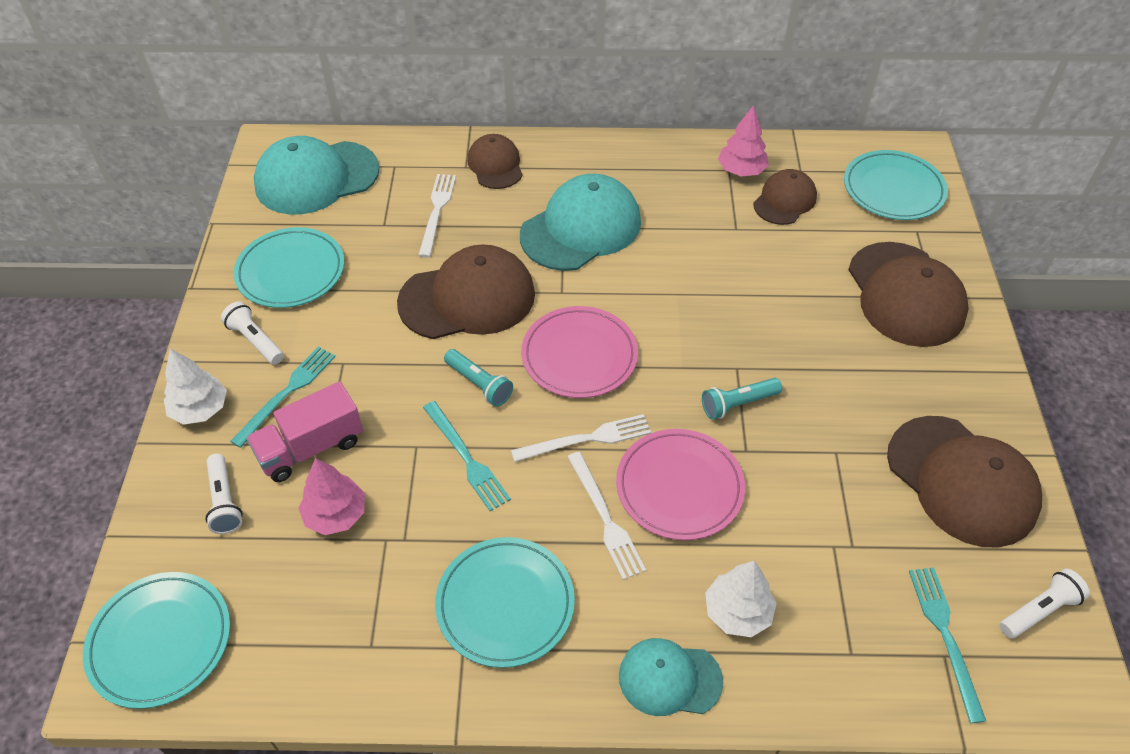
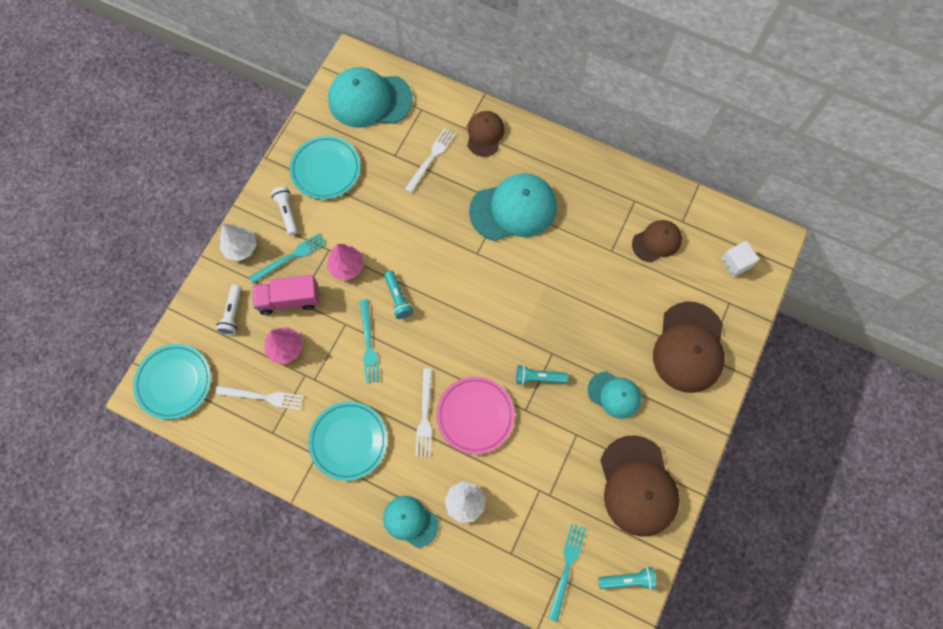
camera: 25 degrees right, 20 degrees up
brown cap [397,244,535,339] -> none
white fork [511,414,651,462] -> white fork moved to [215,386,304,410]
pink plate [521,306,638,398] -> none
pink tree [718,105,769,176] -> pink tree moved to [327,244,364,281]
turquoise plate [844,150,948,220] -> white cube [721,241,759,277]
white flashlight [999,569,1090,639] -> turquoise flashlight [598,567,656,590]
none -> turquoise cap [588,371,641,419]

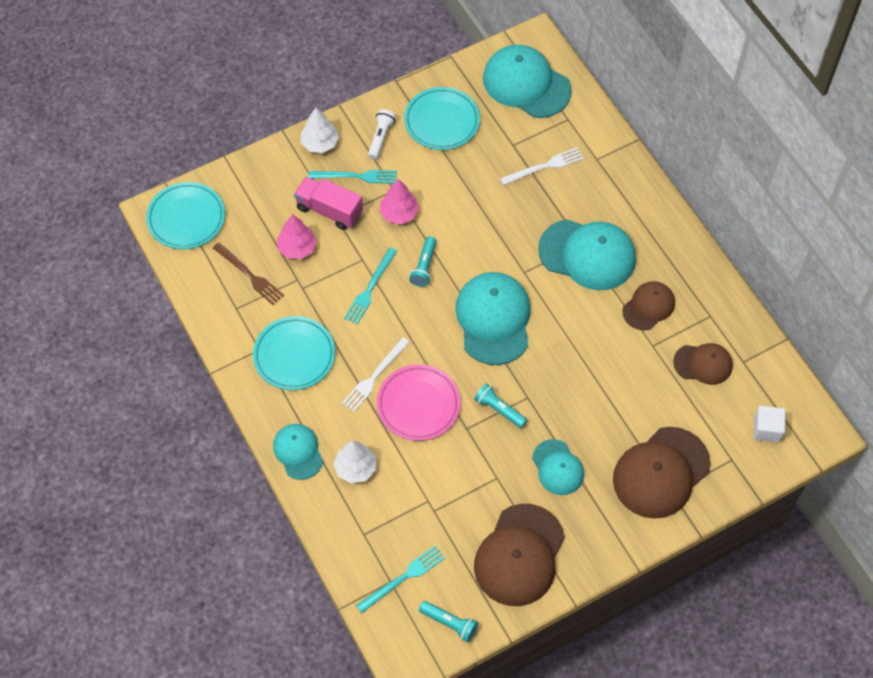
camera: 35 degrees right, 10 degrees down
white fork [215,386,304,410] -> brown fork [213,242,284,305]
white flashlight [216,285,241,335] -> none
brown cap [467,111,505,157] -> brown cap moved to [622,281,675,330]
none -> turquoise cap [455,272,531,365]

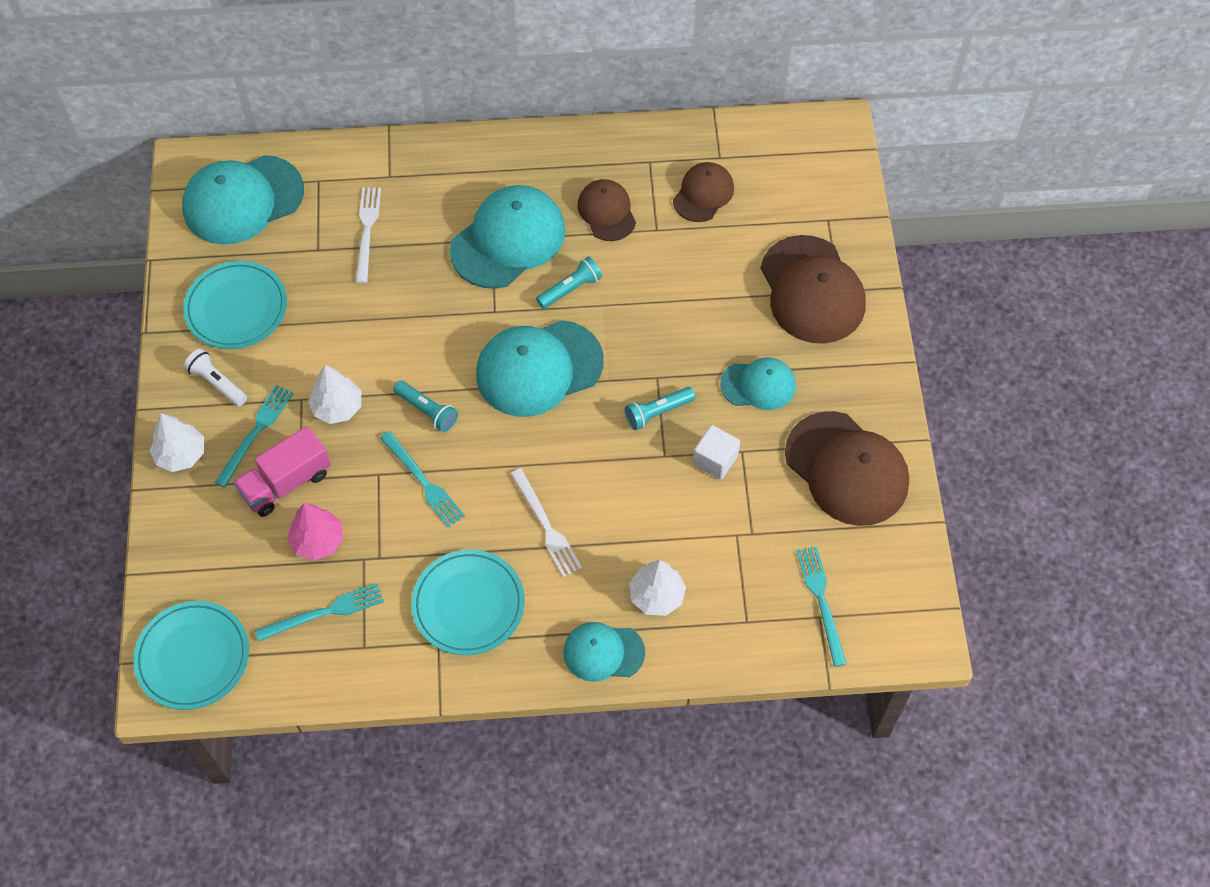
camera: 65 degrees left, 0 degrees up
brown fork [213,242,284,305] -> turquoise fork [255,583,384,641]
pink plate [377,364,461,441] -> none
pink tree [380,179,419,224] -> white tree [308,365,361,424]
turquoise flashlight [419,601,478,642] -> turquoise flashlight moved to [536,256,602,309]
turquoise cap [455,272,531,365] -> turquoise cap turned 45 degrees counterclockwise [476,320,604,417]
white cube [753,406,786,443] -> white cube moved to [693,425,740,480]

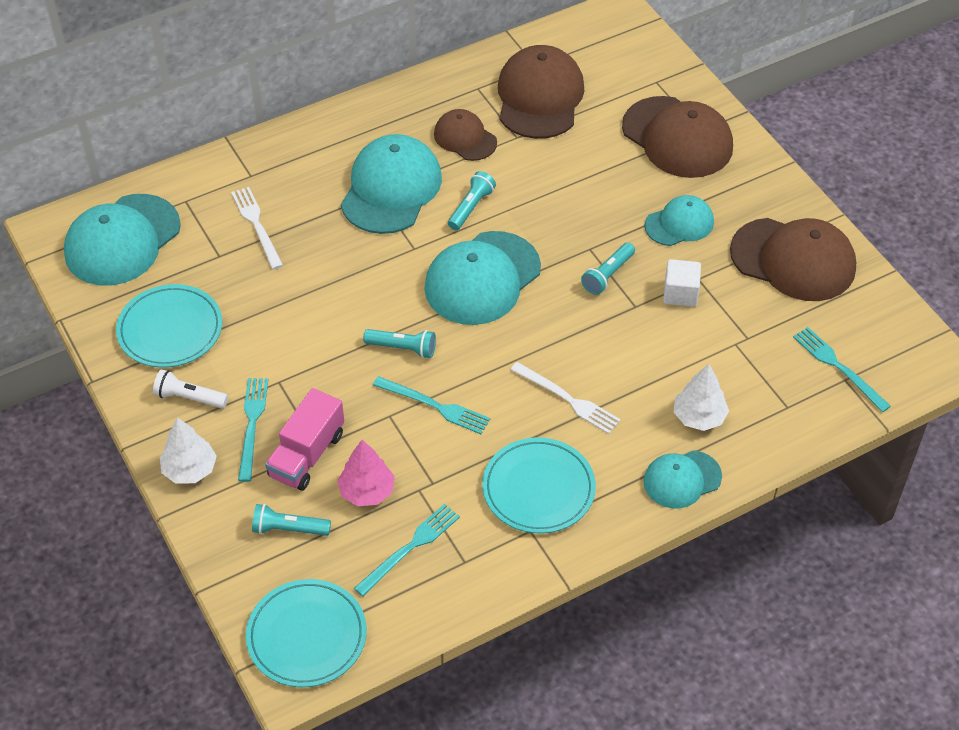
camera: 25 degrees left, 10 degrees down
white tree [308,365,361,424] -> none
brown cap [673,162,734,222] -> brown cap [498,45,584,139], size x1.74
none -> turquoise flashlight [252,504,331,536]

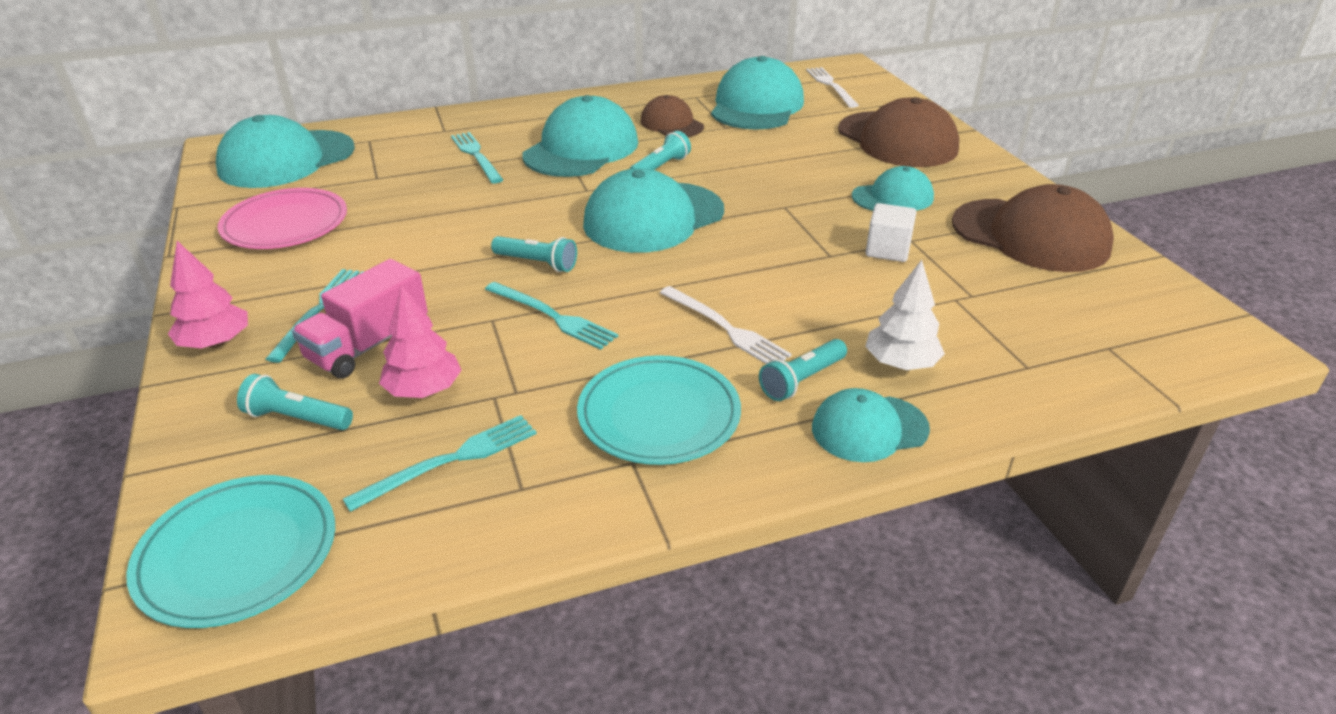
camera: 10 degrees right, 15 degrees down
turquoise plate [116,284,222,368] -> pink plate [218,188,347,249]
white flashlight [153,369,228,408] -> none
white tree [160,417,217,484] -> pink tree [168,241,248,348]
white fork [231,187,283,269] -> white fork moved to [806,67,859,108]
brown cap [498,45,584,139] -> turquoise cap [711,56,804,130]
turquoise flashlight [581,243,635,295] -> turquoise flashlight moved to [759,339,847,401]
turquoise fork [793,327,891,412] -> turquoise fork moved to [451,132,503,183]

